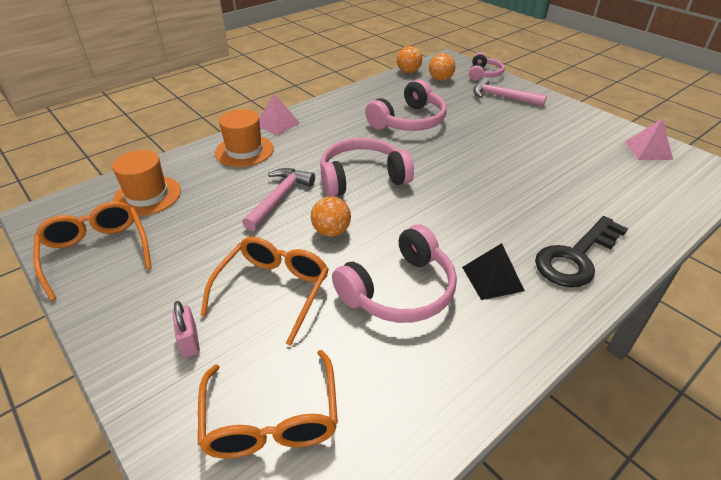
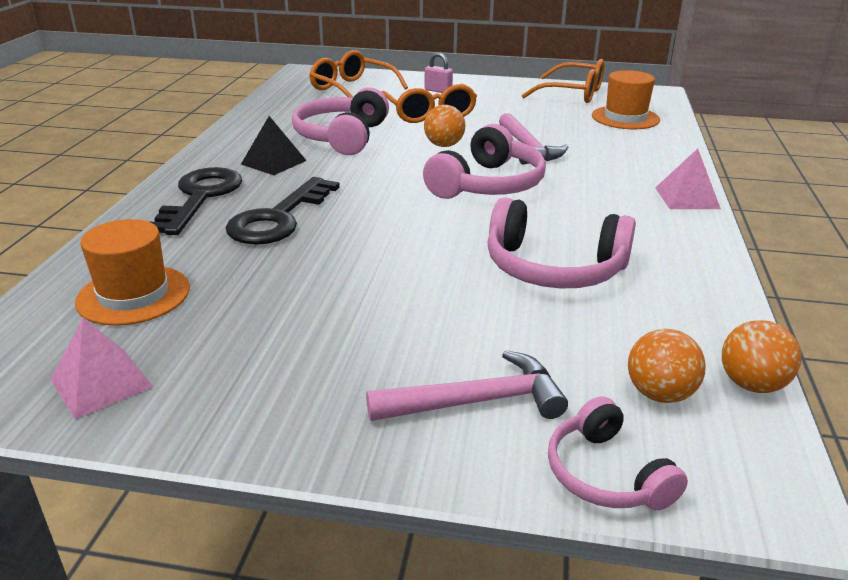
camera: 140 degrees right, 10 degrees down
orange hat [215,109,274,167] -> orange hat moved to [75,219,190,326]
pink headphones [365,79,446,131] -> pink headphones turned 75 degrees counterclockwise [487,197,636,289]
none -> black key [226,177,340,245]

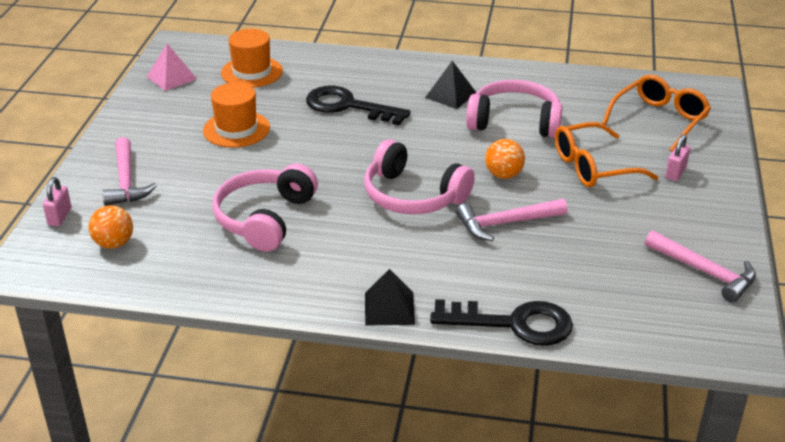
camera: 90 degrees right, 5 degrees up
black key [151,167,242,235] -> black key moved to [430,299,573,346]
orange glasses [522,59,604,103] -> pink hammer [645,230,756,303]
pink headphones [548,396,688,510] -> pink padlock [43,177,71,226]
orange hat [592,70,660,129] -> orange hat moved to [203,83,270,148]
pink pyramid [655,148,721,209] -> black pyramid [365,269,415,326]
orange ball [722,320,801,393] -> none

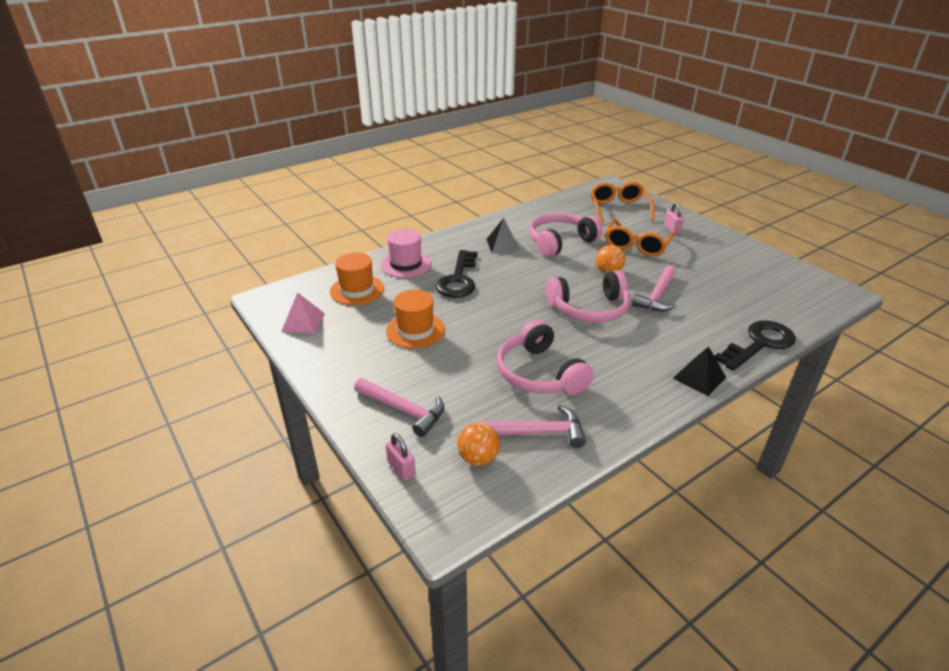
camera: 45 degrees left, 0 degrees up
black key [306,86,411,126] -> black key turned 60 degrees counterclockwise [435,250,478,298]
pink hammer [645,230,756,303] -> pink hammer moved to [479,405,586,448]
none -> pink hat [381,229,431,278]

